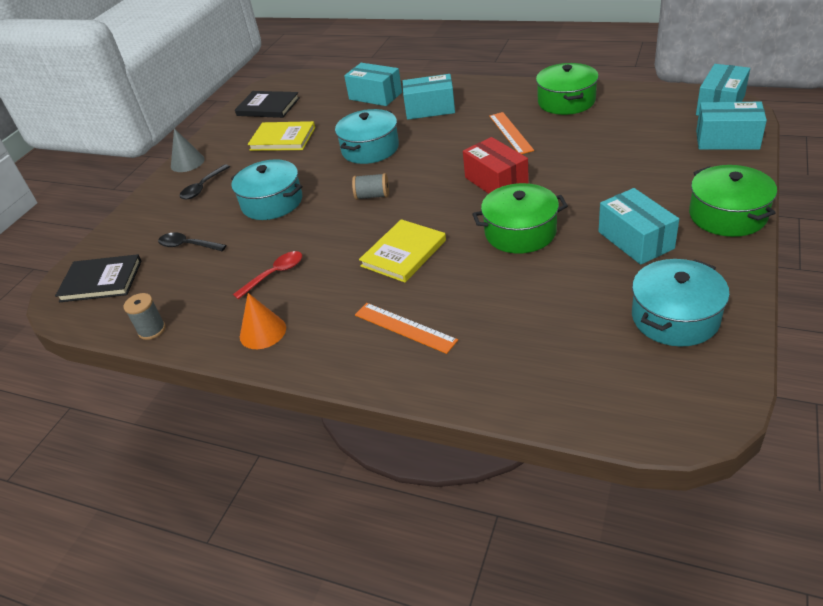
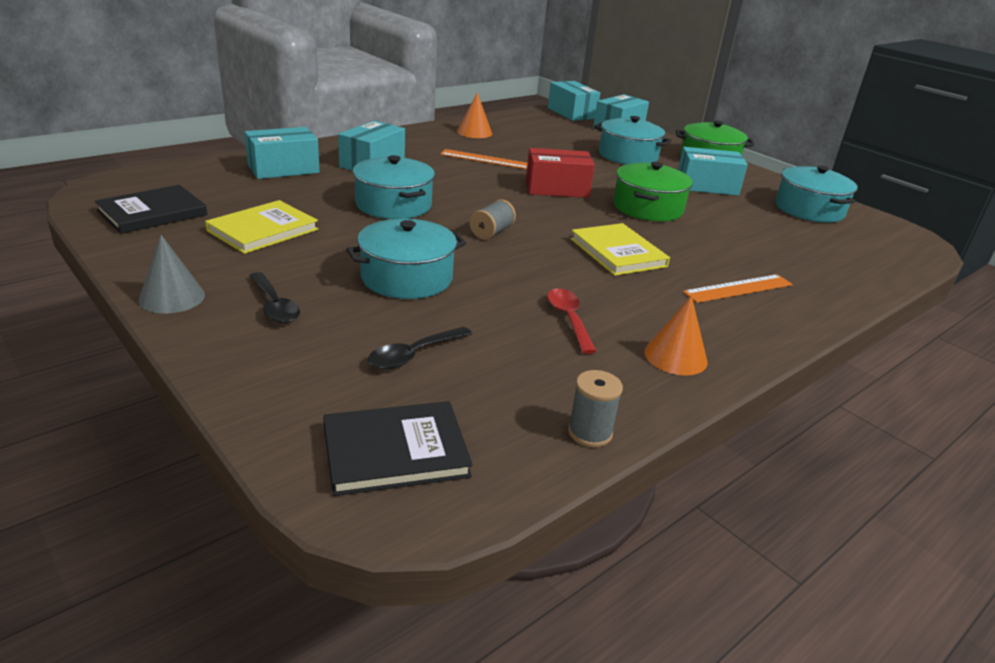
camera: 70 degrees left, 10 degrees down
black book [55,254,142,302] -> black book turned 45 degrees clockwise [323,401,473,496]
green pot [536,63,599,115] -> orange cone [457,92,492,138]
none -> turquoise pot [594,116,672,164]

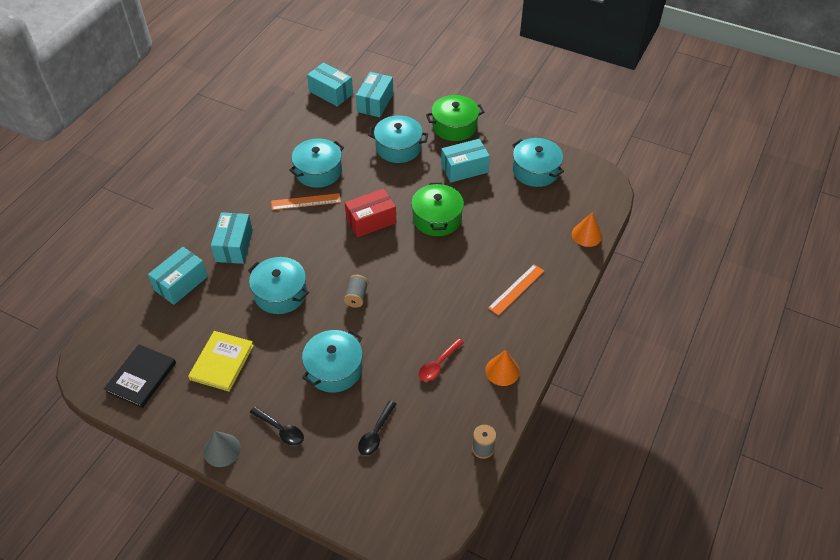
camera: 20 degrees left, 20 degrees up
black book [323,401,473,496] -> none
orange cone [457,92,492,138] -> orange cone moved to [572,212,602,247]
red spoon [547,288,597,354] -> red spoon turned 105 degrees counterclockwise [419,338,464,381]
yellow book [570,223,670,276] -> none
none -> turquoise pot [289,138,344,188]

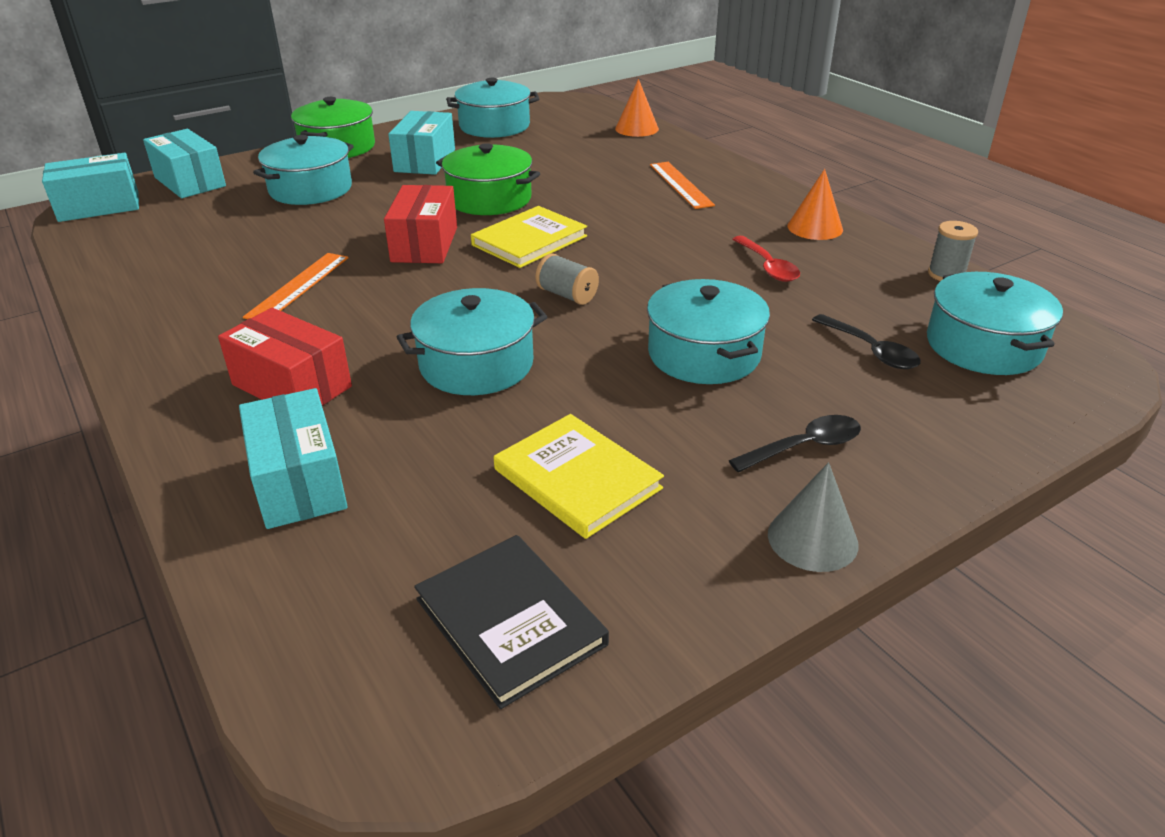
camera: 60 degrees left, 15 degrees down
turquoise box [211,212,253,264] -> red box [218,308,352,406]
turquoise pot [289,138,344,188] -> turquoise pot moved to [927,272,1063,375]
none -> yellow book [471,206,587,268]

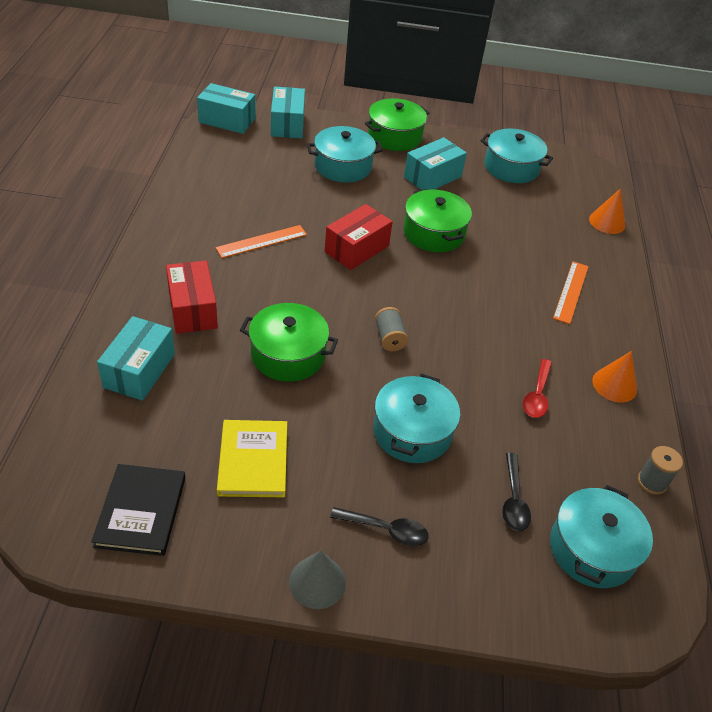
camera: 35 degrees right, 10 degrees up
turquoise pot [397,288,547,395] -> green pot [240,303,338,382]
yellow book [471,206,587,268] -> none

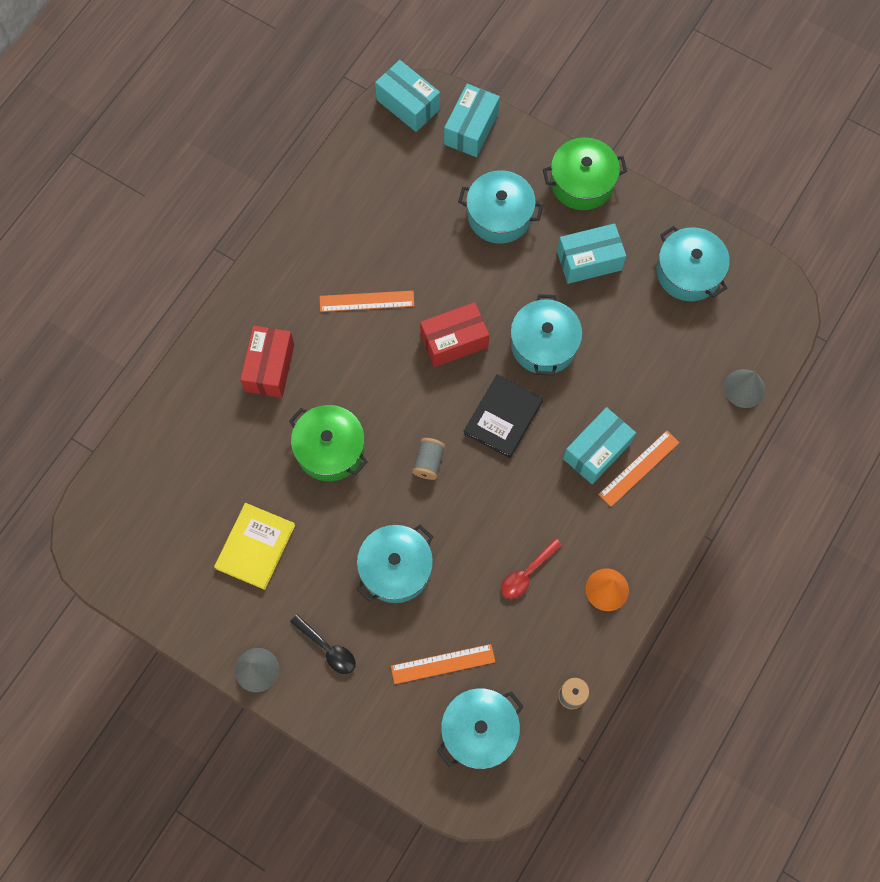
camera: 30 degrees right, 25 degrees up
black book [91,464,185,556] -> black book moved to [463,374,543,458]
turquoise box [97,316,175,401] -> turquoise box moved to [563,407,636,484]
green pot [403,189,472,252] -> turquoise pot [510,294,583,376]
black spoon [503,453,531,531] -> orange ruler [391,644,495,684]
orange cone [589,188,625,234] -> grey cone [724,369,765,408]

